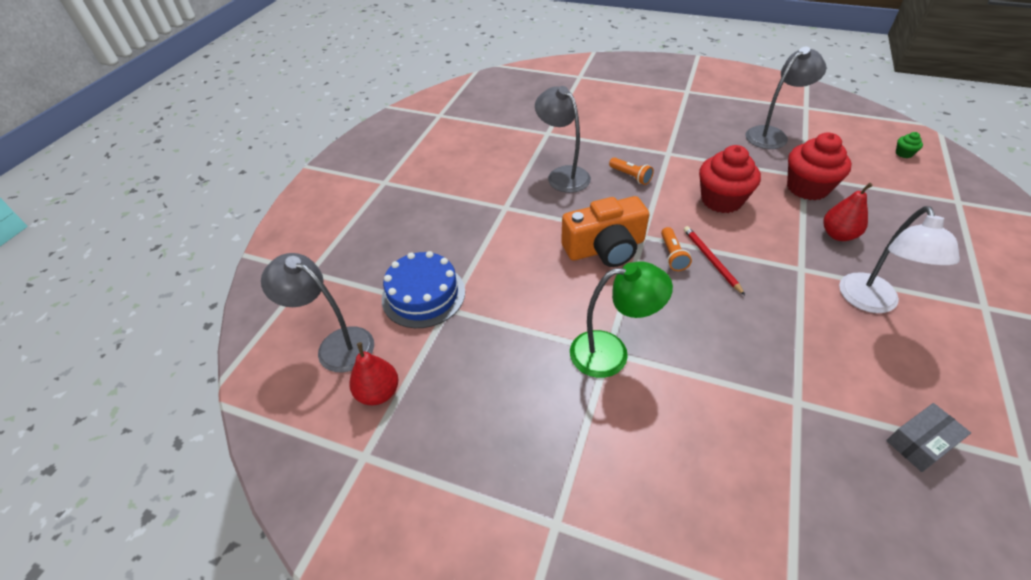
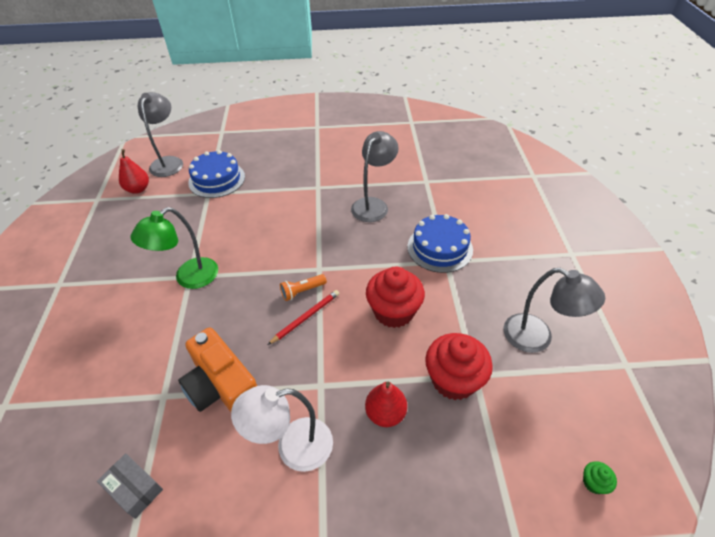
camera: 65 degrees right, 0 degrees up
orange camera [561,196,649,267] -> orange camera moved to [178,327,257,412]
green lamp [570,261,673,378] -> green lamp turned 75 degrees clockwise [130,207,218,289]
orange flashlight [609,157,654,185] -> none
none -> blue cake [408,214,473,273]

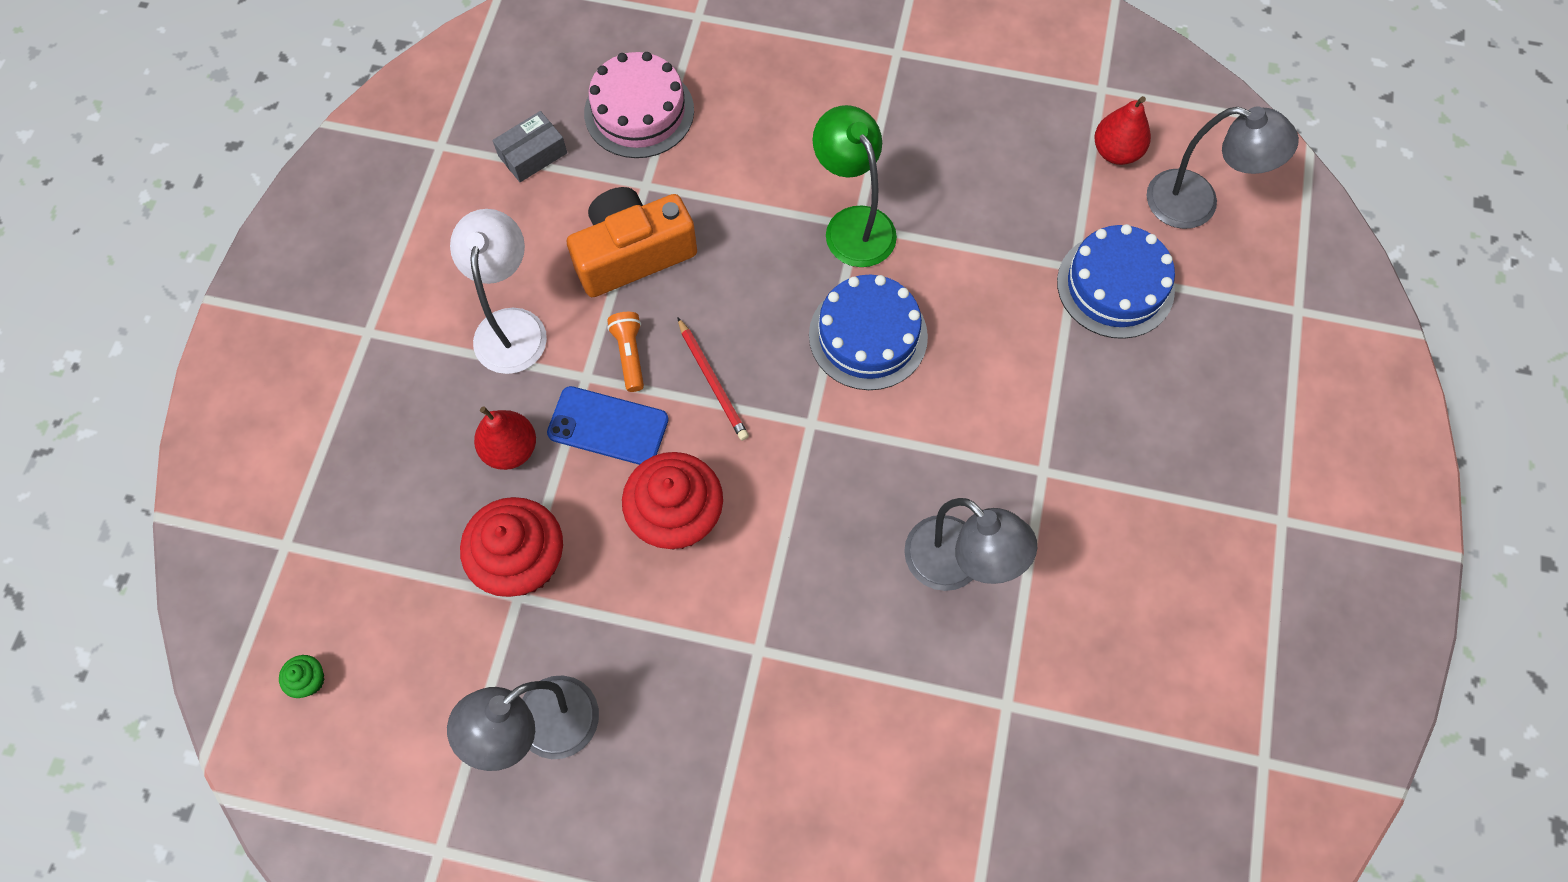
camera: 105 degrees right, 20 degrees up
orange flashlight [280,274,327,301] -> orange flashlight moved to [607,312,644,392]
blue cake [408,214,473,273] -> blue cake moved to [809,275,928,390]
none -> blue phone [547,386,669,465]
none -> pink cake [584,52,694,158]

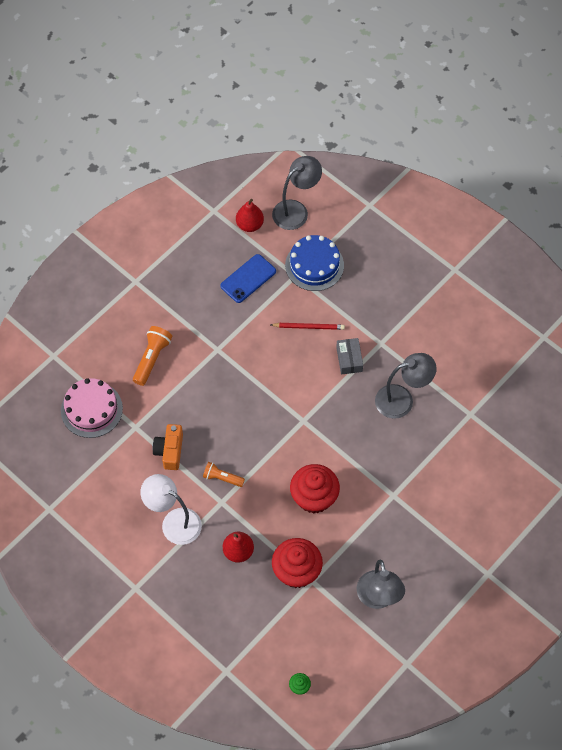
camera: 60 degrees left, 5 degrees down
grey box [492,111,567,182] -> grey box moved to [336,338,363,375]
blue phone [547,386,669,465] -> blue phone moved to [220,254,276,303]
orange camera [567,187,697,297] -> orange camera [153,424,183,470], size x0.65
red pencil [677,317,749,440] -> red pencil moved to [271,323,345,330]
blue cake [809,275,928,390] -> none
green lamp [813,105,897,267] -> none
none -> orange flashlight [133,326,172,386]

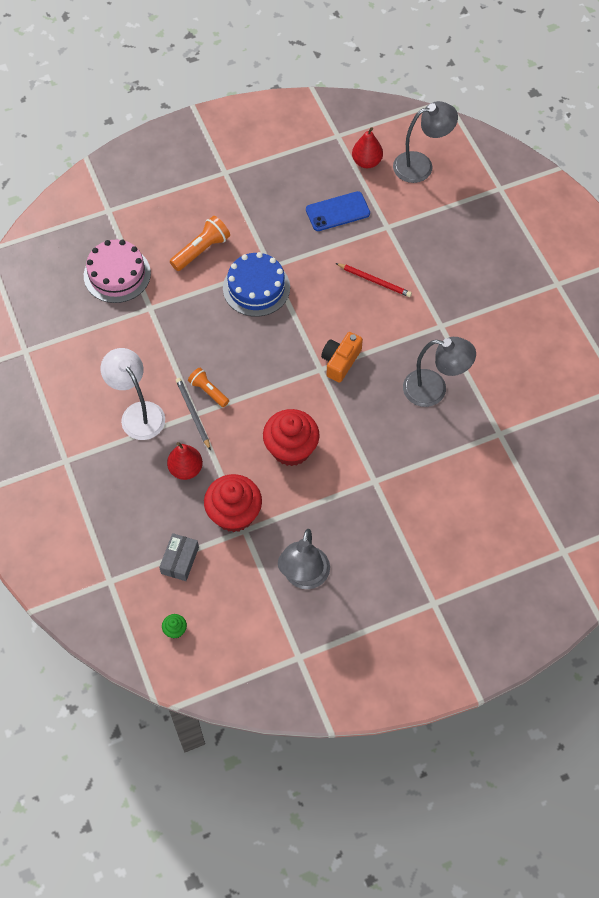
camera: 25 degrees right, 0 degrees up
orange camera [153,424,183,470] -> orange camera moved to [321,332,363,383]
blue cake [285,235,344,291] -> blue cake moved to [223,252,290,317]
grey box [336,338,363,375] -> grey box moved to [159,533,199,581]
none -> grey pencil [176,378,211,451]

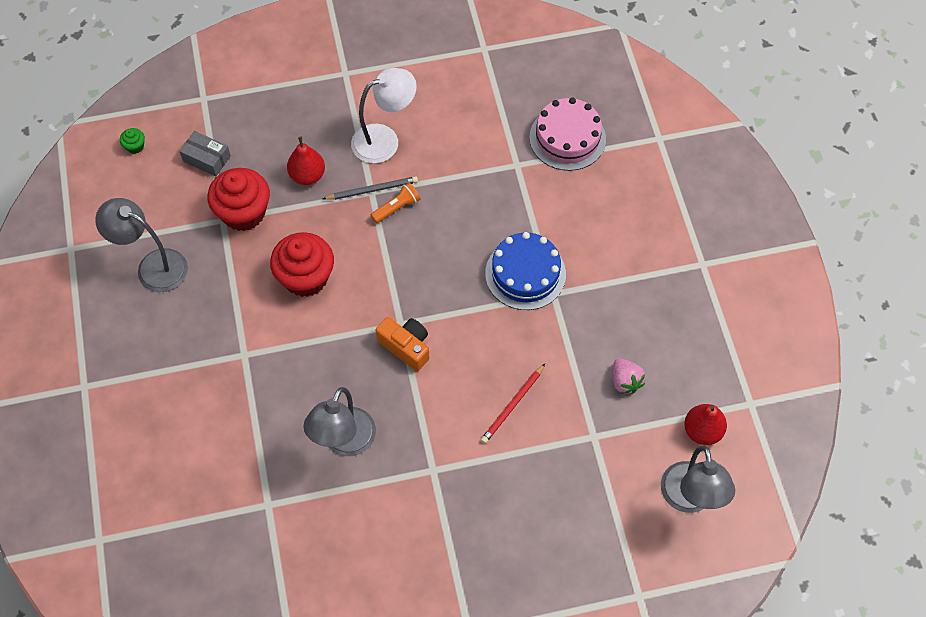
camera: 100 degrees right, 0 degrees up
orange flashlight [170,216,230,271] -> none
blue phone [306,191,370,231] -> pink strawberry [613,358,645,394]

